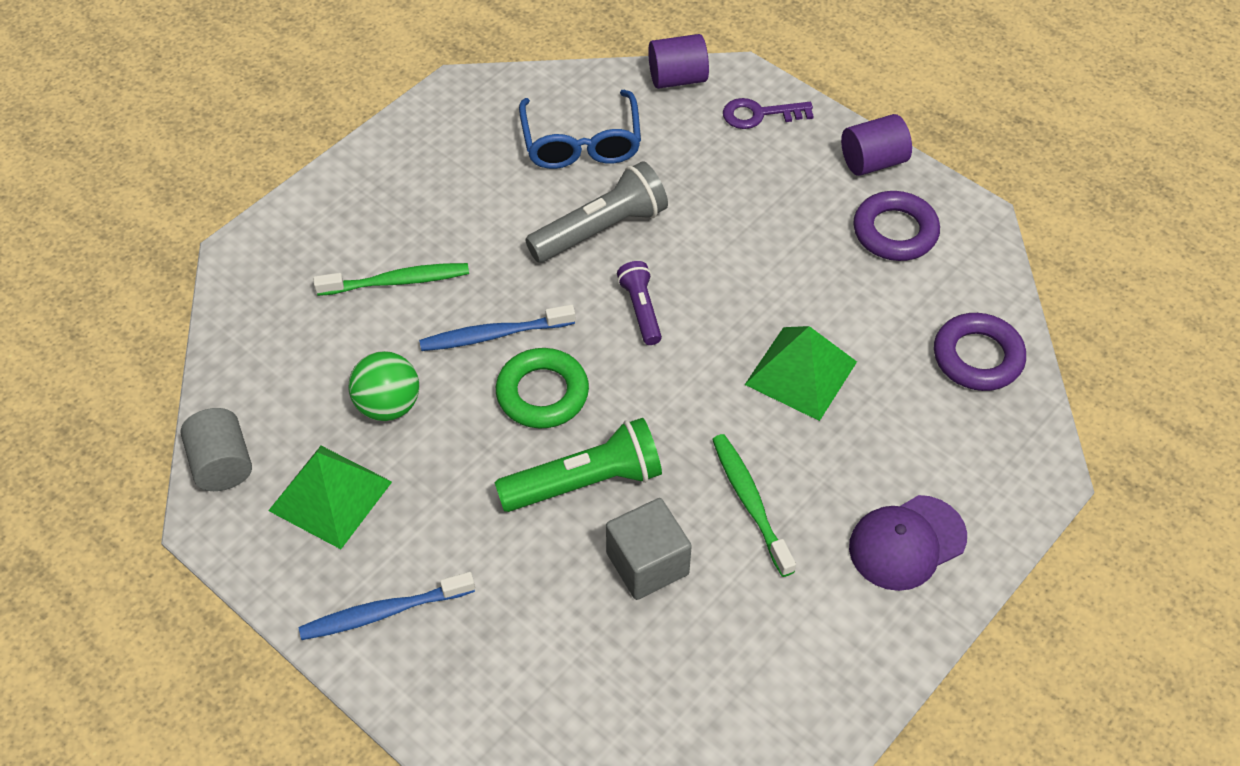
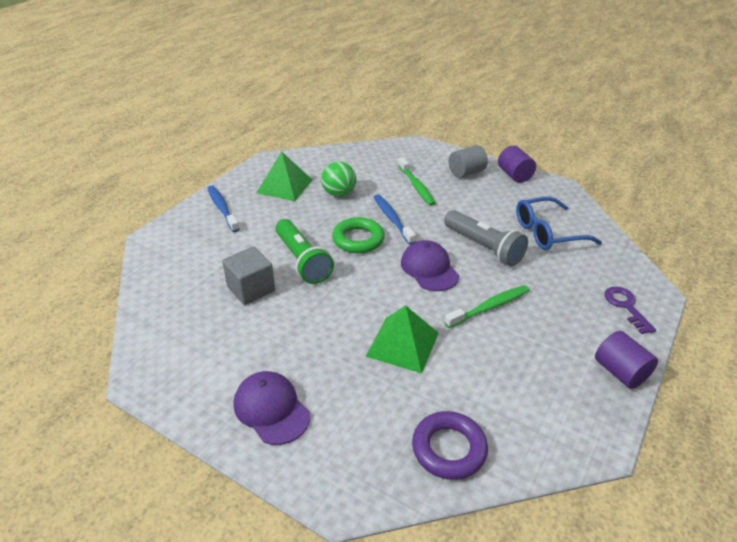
camera: 80 degrees right, 15 degrees down
grey cylinder [181,408,252,491] -> grey cylinder moved to [449,145,488,178]
purple flashlight [617,261,662,345] -> purple cap [401,240,459,291]
purple cylinder [648,34,709,89] -> purple cylinder moved to [498,146,536,183]
green toothbrush [712,434,796,577] -> green toothbrush moved to [444,285,529,328]
purple ring [853,191,940,261] -> none

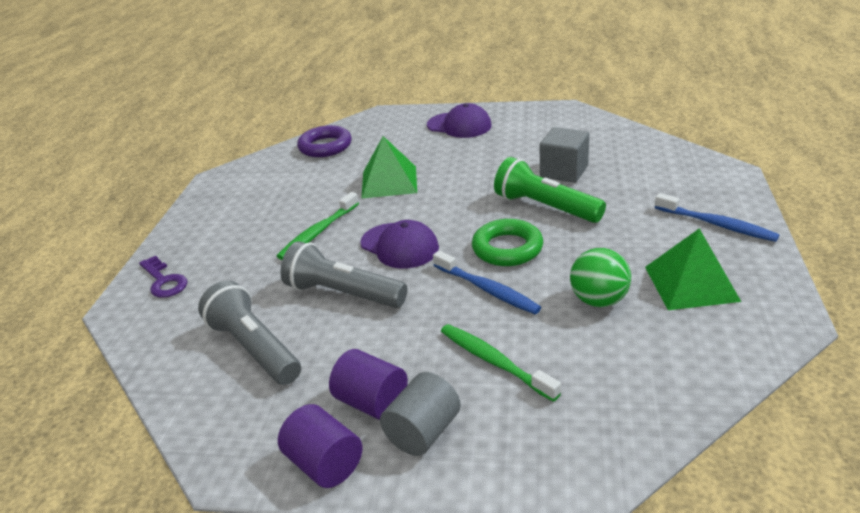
camera: 160 degrees right, 5 degrees down
blue glasses [516,197,602,250] -> grey flashlight [198,281,301,385]
purple cylinder [595,331,658,389] -> purple cylinder moved to [329,349,408,420]

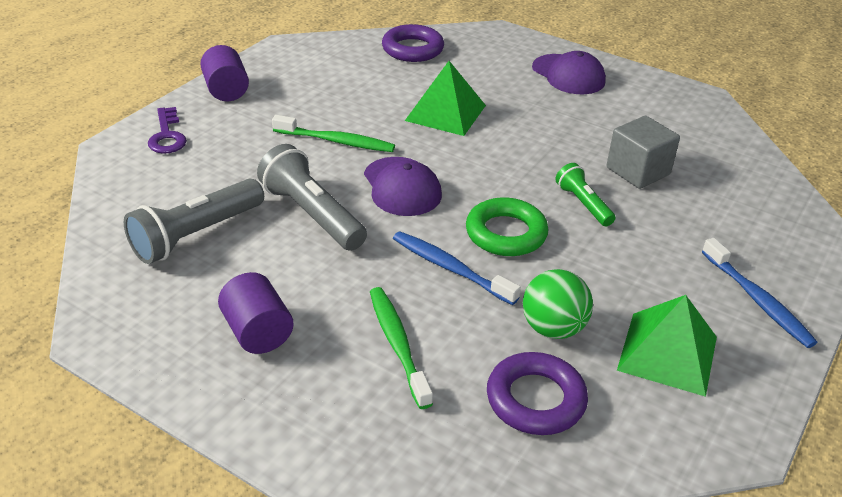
camera: 20 degrees right, 5 degrees up
grey flashlight [198,281,301,385] -> grey flashlight turned 120 degrees counterclockwise [124,179,264,264]
green toothbrush [277,192,359,260] -> green toothbrush turned 135 degrees counterclockwise [272,115,395,152]
purple cylinder [278,404,363,488] -> purple cylinder moved to [200,45,249,101]
grey cylinder [380,372,461,456] -> none
blue toothbrush [433,251,541,314] -> blue toothbrush turned 150 degrees clockwise [393,231,521,305]
green flashlight [494,157,606,223] -> green flashlight [555,163,616,226], size x0.58
none -> purple ring [487,352,588,435]

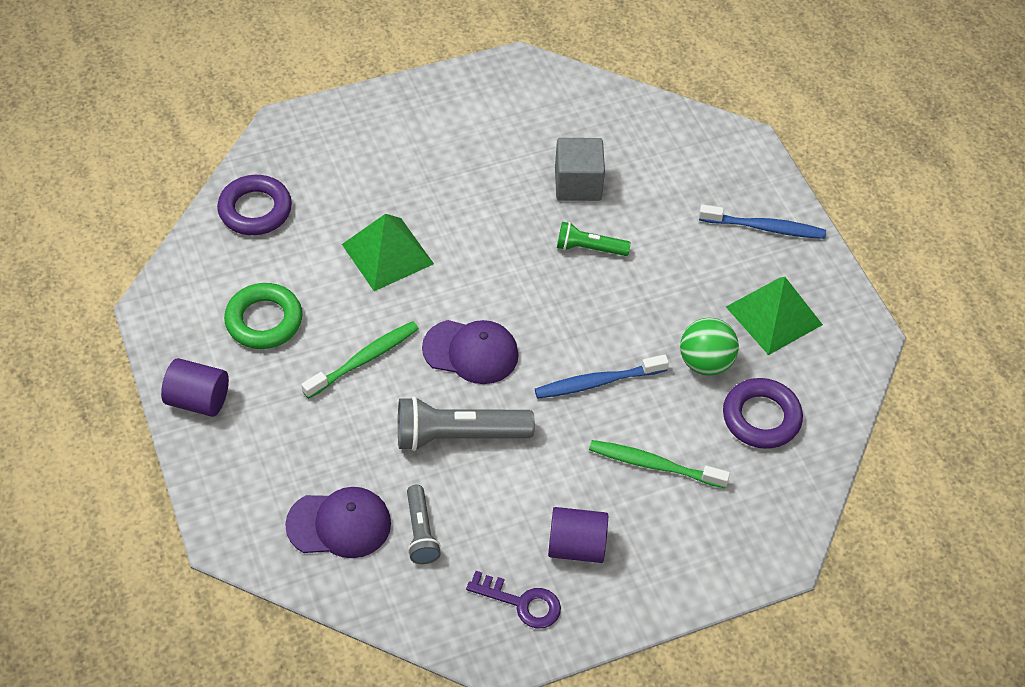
camera: 55 degrees left, 15 degrees up
grey flashlight [124,179,264,264] -> grey flashlight [407,485,441,564], size x0.58
purple key [148,107,187,154] -> purple key moved to [466,571,561,628]
green ring [466,197,549,256] -> green ring moved to [224,283,303,349]
purple cap [532,51,606,94] -> purple cap moved to [285,487,391,558]

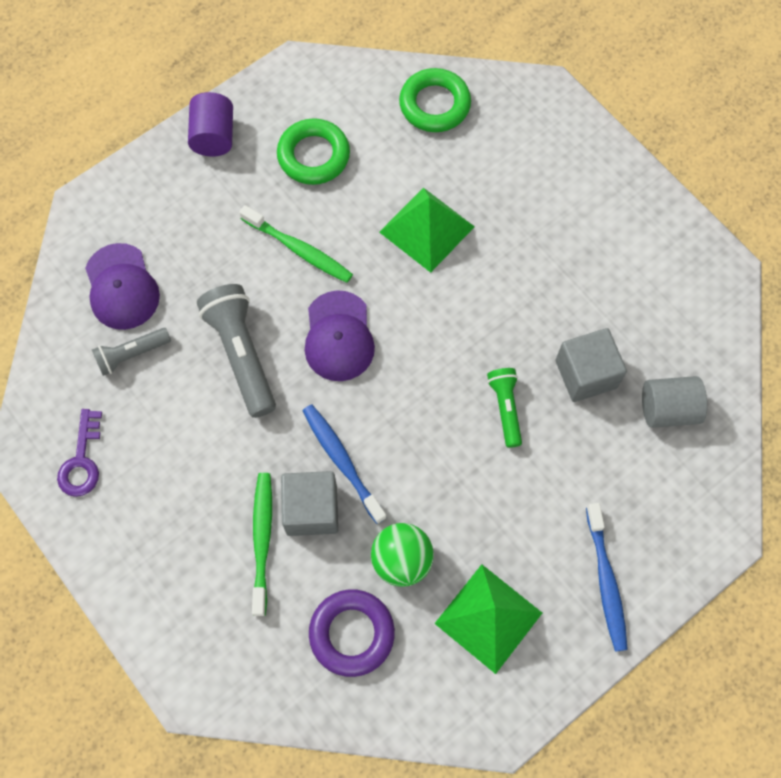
camera: 75 degrees right, 15 degrees up
purple ring [217,175,292,235] -> green ring [399,68,471,132]
purple cylinder [548,507,608,563] -> none
none -> grey cube [281,471,338,536]
none -> grey cylinder [642,376,707,428]

